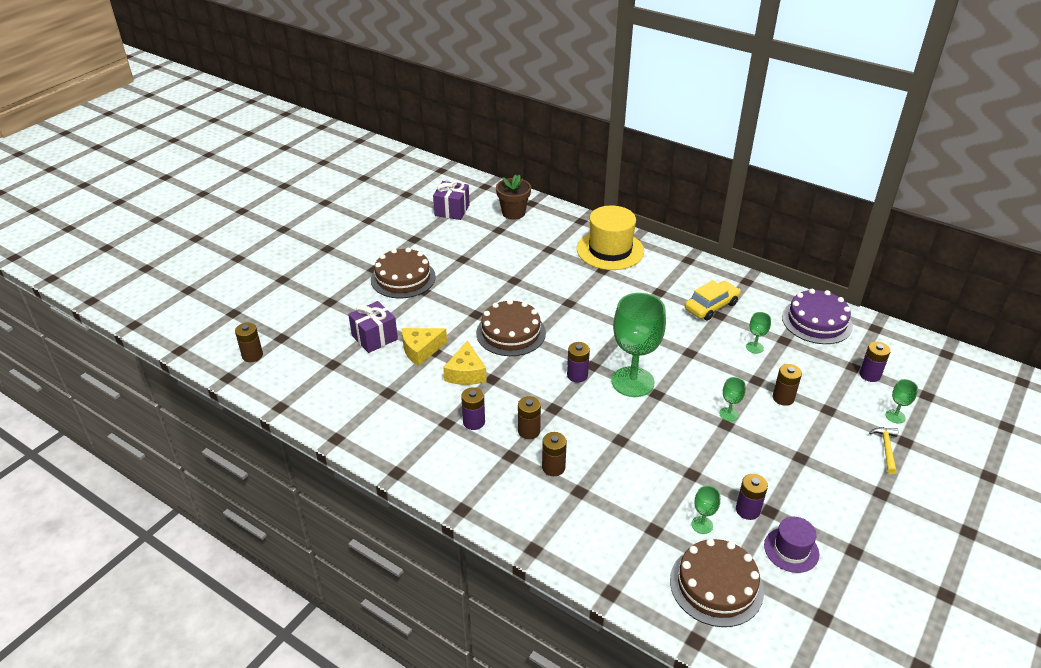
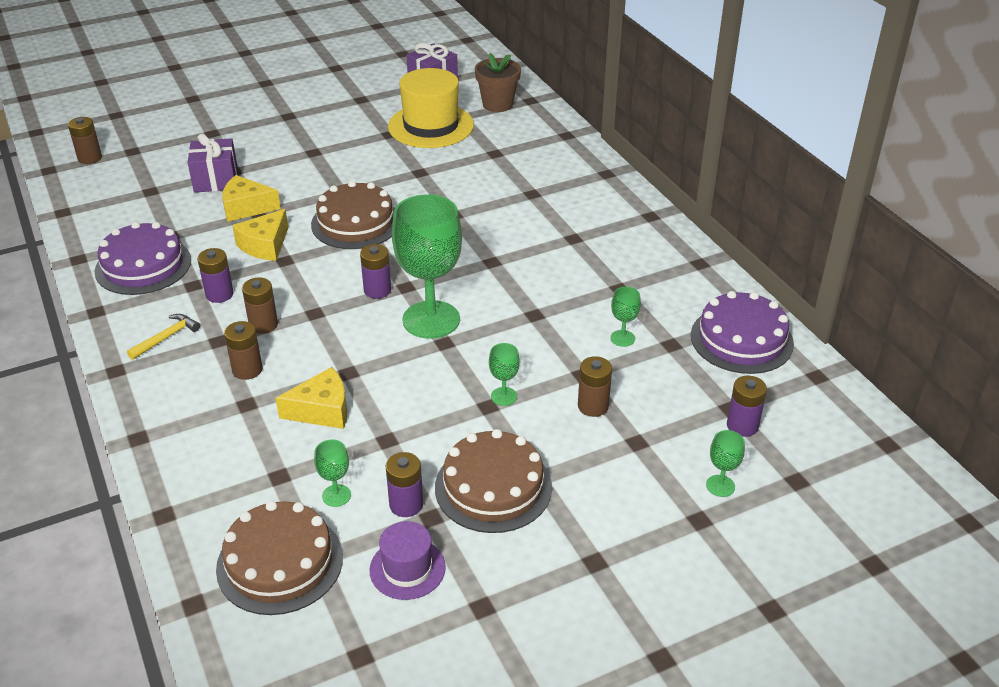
camera: 30 degrees right, 0 degrees up
brown cake [371,248,436,298] -> brown cake moved to [435,429,552,533]
yellow hat [577,205,644,270] -> yellow hat moved to [388,68,474,148]
yellow car [685,280,741,321] -> none
yellow hammer [869,427,898,474] -> yellow hammer moved to [127,314,200,360]
none -> purple cake [95,222,191,295]
none -> yellow cheese [276,367,347,429]

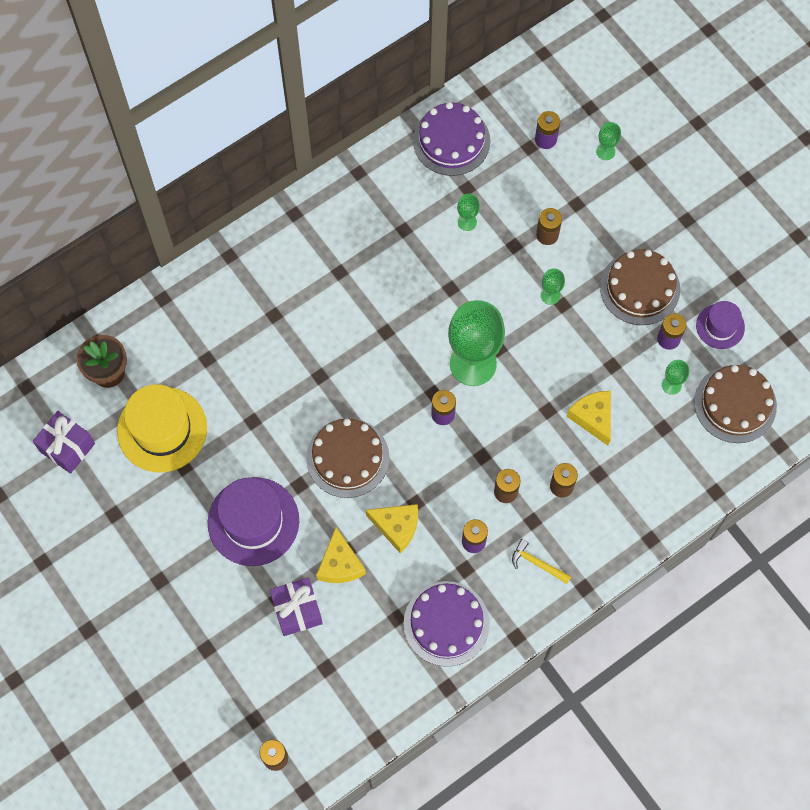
camera: 100 degrees left, 30 degrees up
none -> purple hat [208,477,299,566]

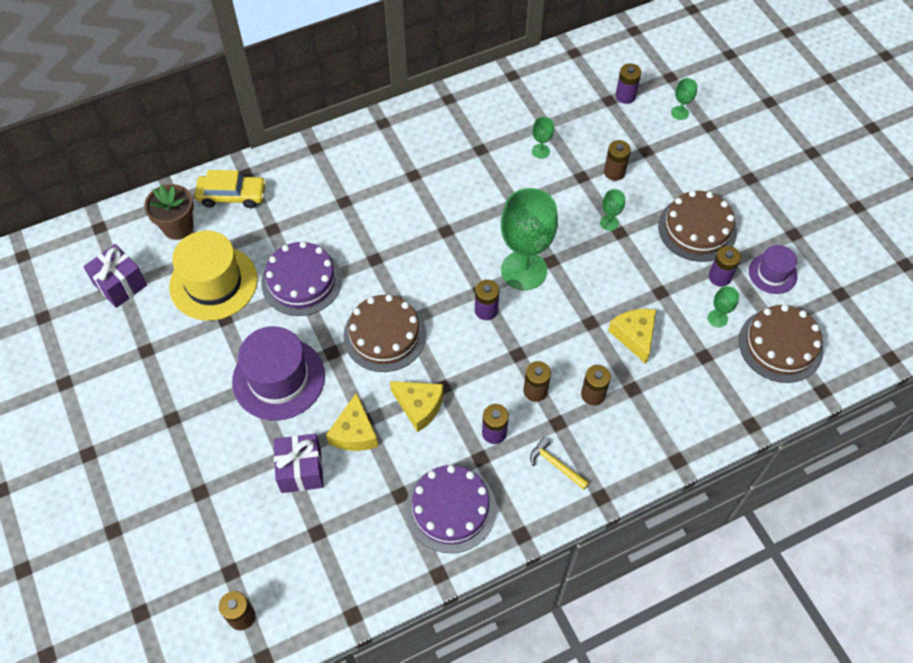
camera: 10 degrees right, 10 degrees down
purple cake [413,102,490,176] -> purple cake moved to [262,241,342,316]
none -> yellow car [194,170,266,208]

